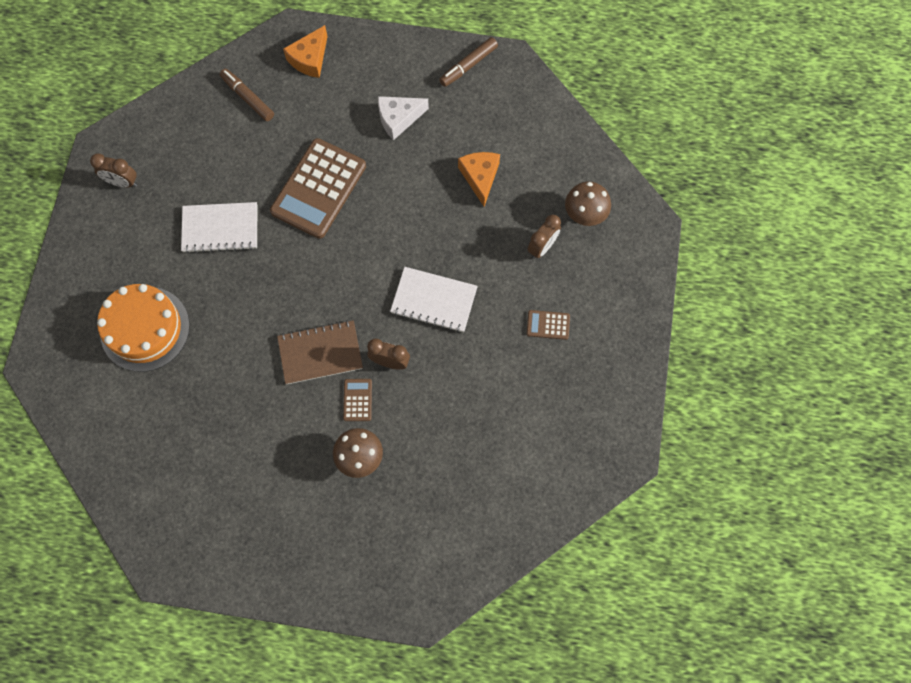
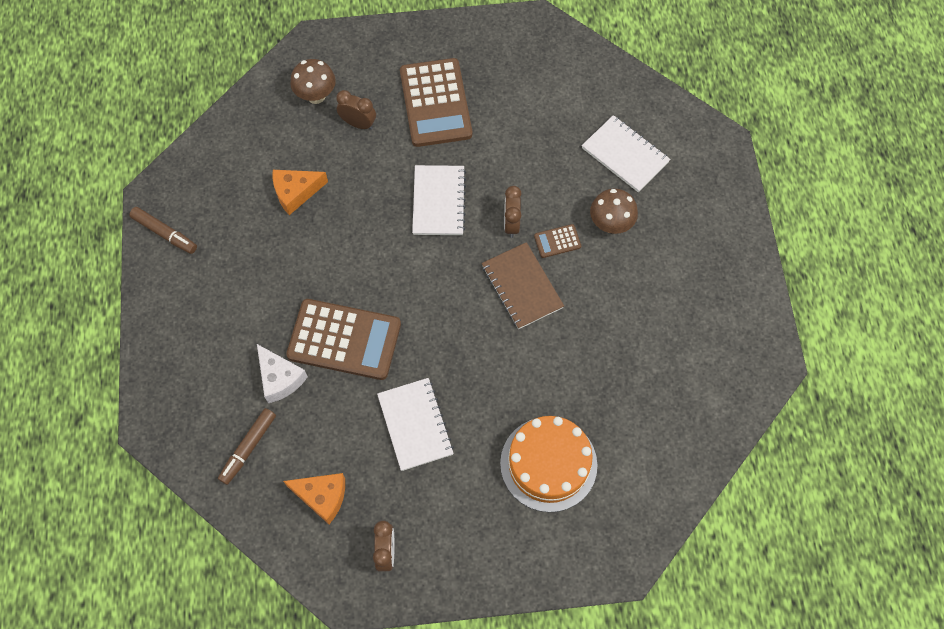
camera: 105 degrees left, 5 degrees down
orange cheese [283,25,328,78] -> orange cheese moved to [283,473,345,524]
white cheese [378,96,429,140] -> white cheese moved to [257,344,308,403]
brown calculator [527,310,570,340] -> brown calculator [400,58,472,147], size x2.35
none -> white notebook [582,115,670,192]

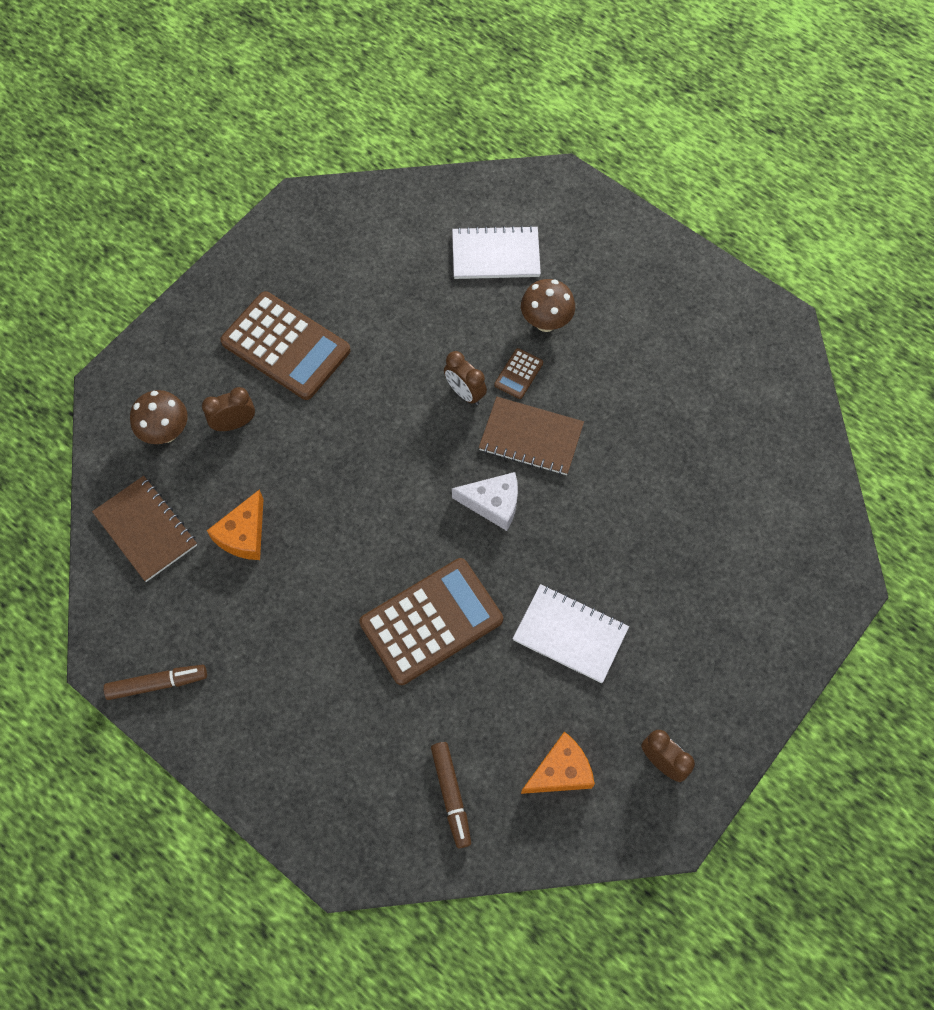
camera: 45 degrees left, 0 degrees up
white cheese [257,344,308,403] -> white cheese moved to [452,472,518,531]
white notebook [412,165,466,235] -> none
orange cake [500,416,597,512] -> none
none -> brown notebook [92,476,197,582]

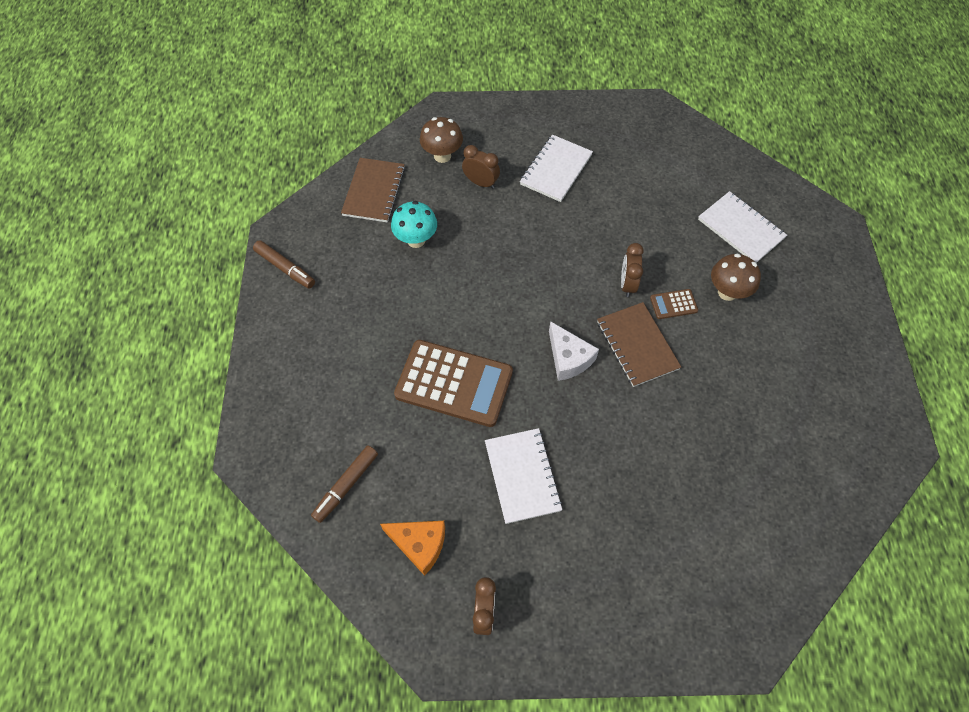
camera: 50 degrees right, 5 degrees down
orange cheese [207,489,264,560] -> turquoise mushroom [391,201,437,248]
brown calculator [220,291,351,400] -> white notebook [520,135,593,202]

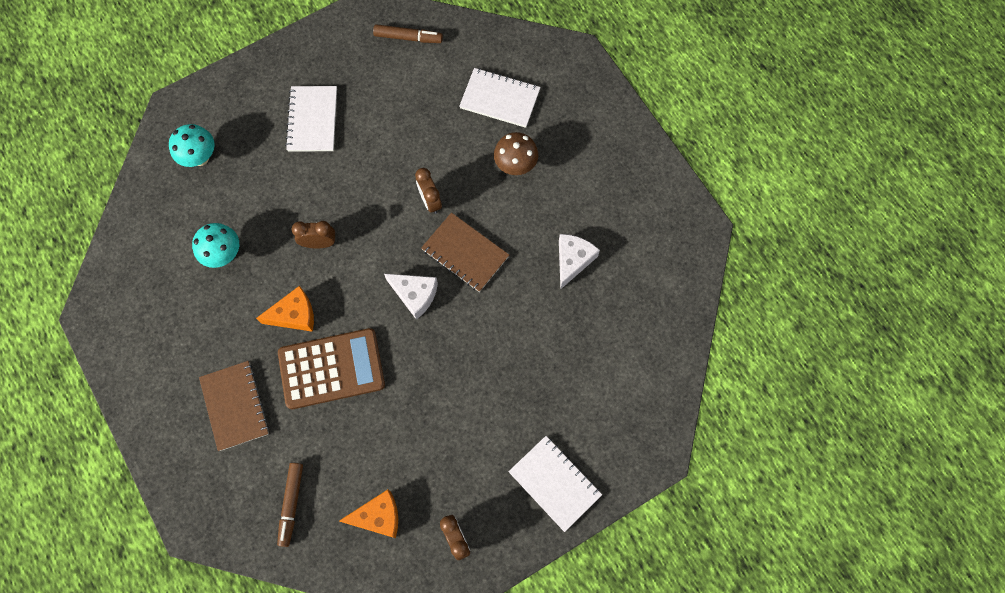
camera: 30 degrees left, 10 degrees up
brown marker [253,240,315,289] -> brown marker moved to [373,24,443,43]
brown notebook [341,158,405,222] -> brown notebook moved to [199,361,269,451]
brown mushroom [420,117,463,163] -> turquoise mushroom [169,124,215,167]
brown clock [462,145,500,189] -> brown clock moved to [292,221,335,248]
white notebook [485,428,563,524] -> white notebook moved to [508,436,602,532]
brown calculator [650,289,698,319] -> none
none -> orange cheese [256,286,314,332]
none -> white cheese [559,234,600,290]

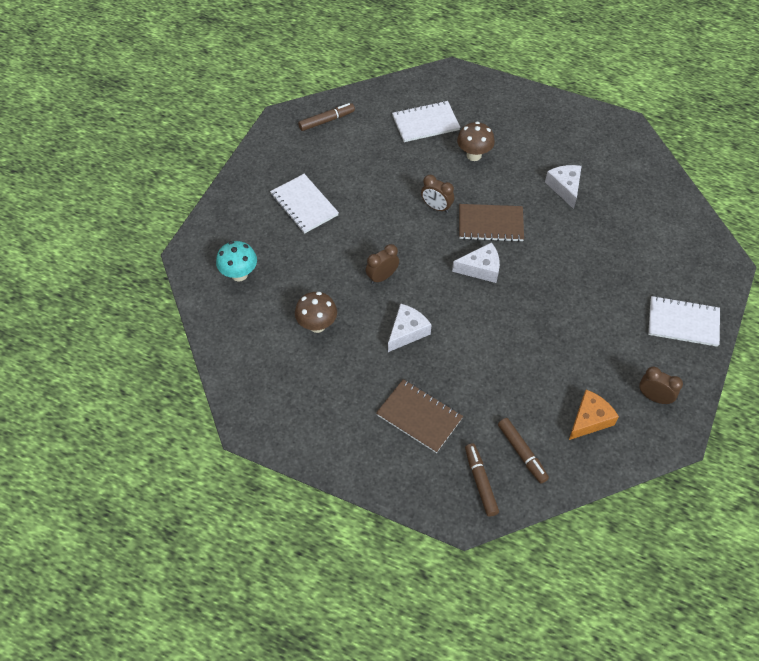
camera: 35 degrees left, 15 degrees down
turquoise mushroom [192,223,239,268] -> brown mushroom [295,292,337,333]
orange cheese [256,286,314,332] -> white cheese [388,303,431,352]
brown calculator [278,328,385,409] -> none
none -> brown marker [465,443,499,517]

